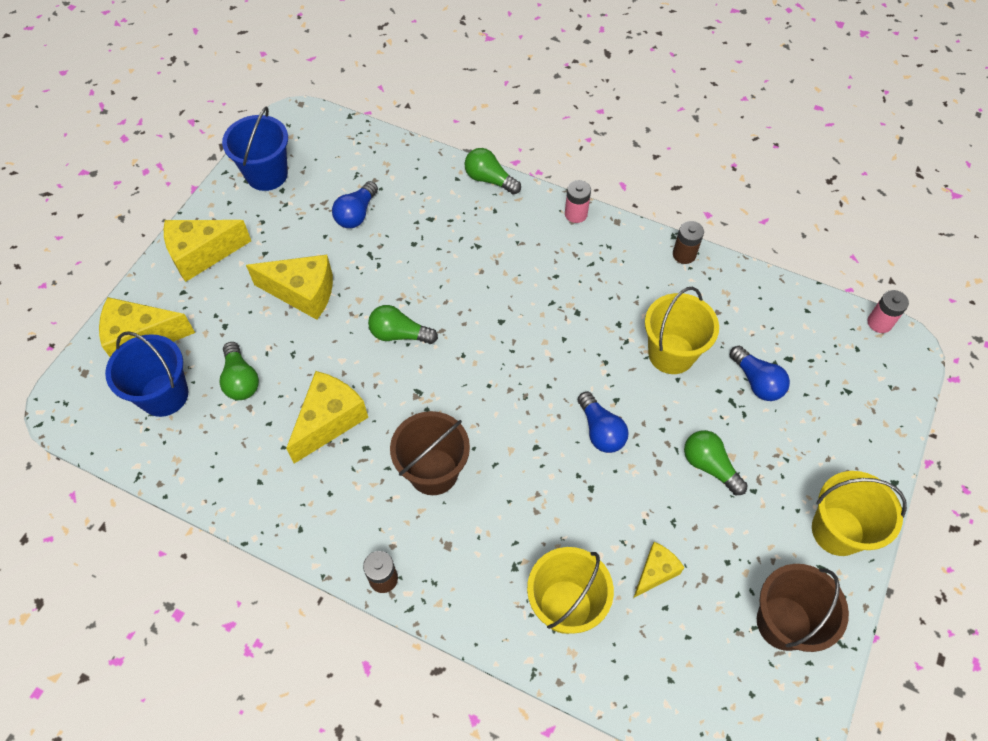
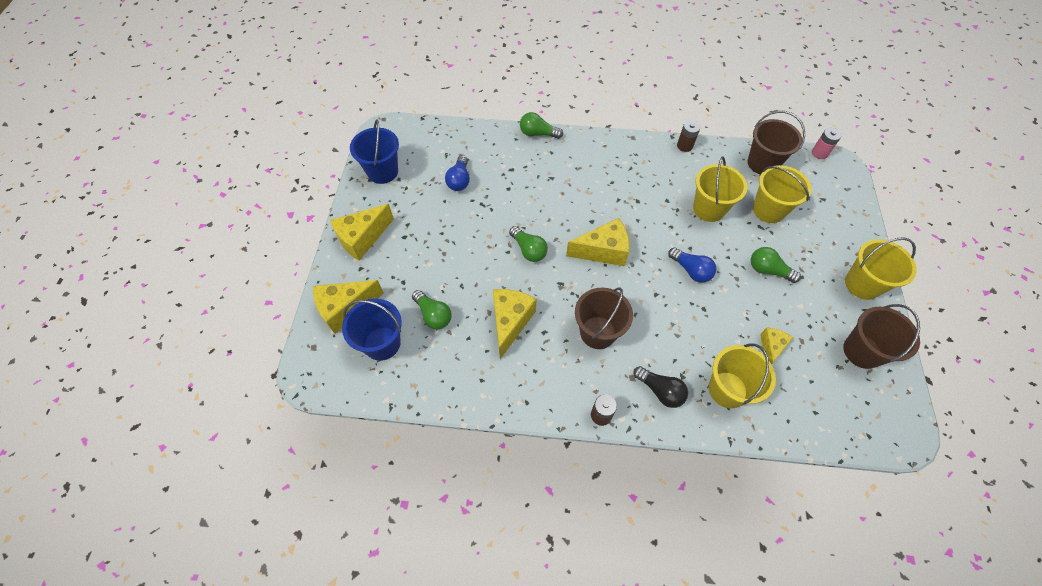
camera: 20 degrees left, 0 degrees up
yellow cheese [246,255,333,320] -> yellow cheese moved to [566,218,630,266]
green light bulb [368,305,438,344] -> green light bulb turned 120 degrees counterclockwise [509,226,548,262]
pink battery [565,180,591,223] -> none
blue light bulb [730,346,790,401] -> yellow bucket [753,165,812,223]
none -> black light bulb [633,366,688,408]
none -> brown bucket [748,111,805,174]

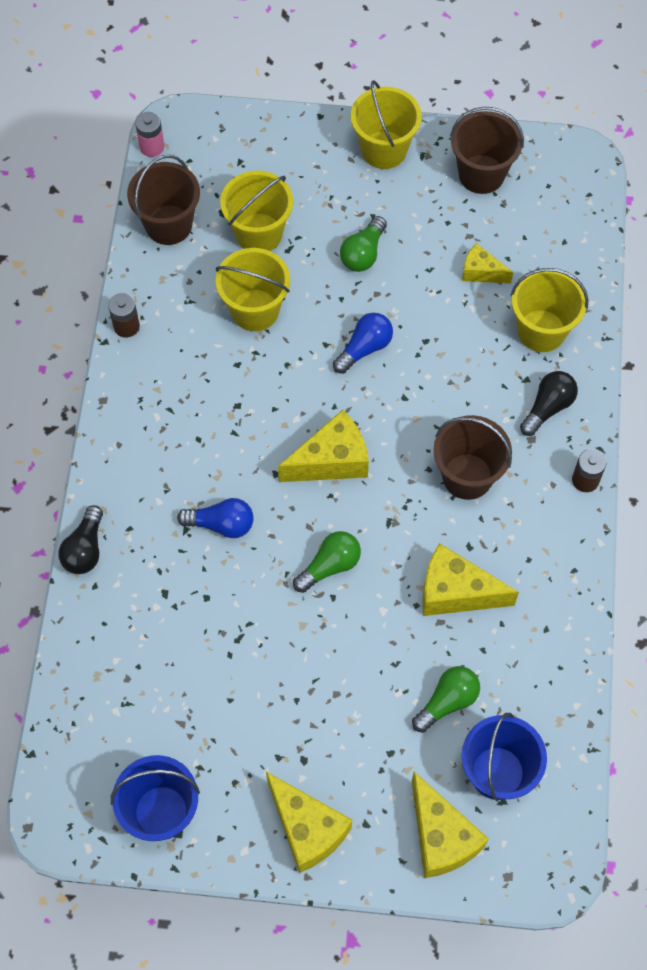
camera: 90 degrees left, 5 degrees up
blue light bulb [445,155,470,191] -> blue light bulb moved to [177,498,254,538]
green light bulb [520,112,563,139] -> black light bulb [58,505,103,574]
yellow cheese [566,218,630,266] -> yellow cheese turned 75 degrees clockwise [278,410,369,482]

